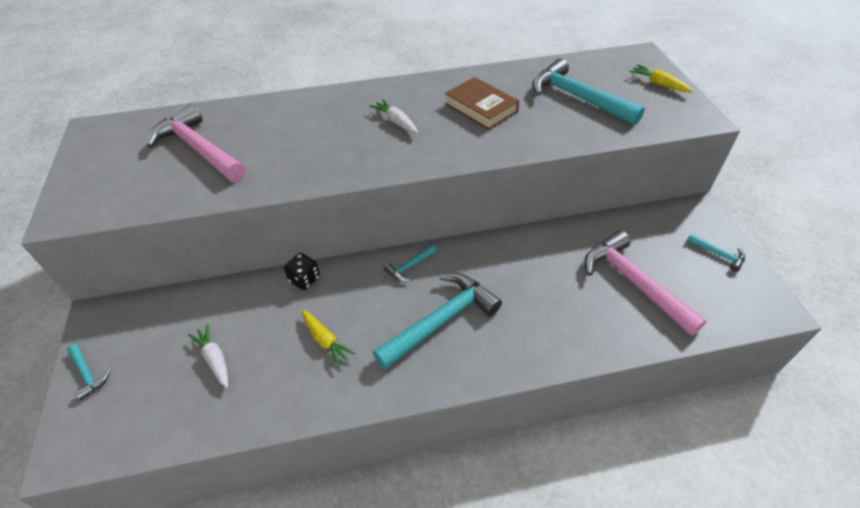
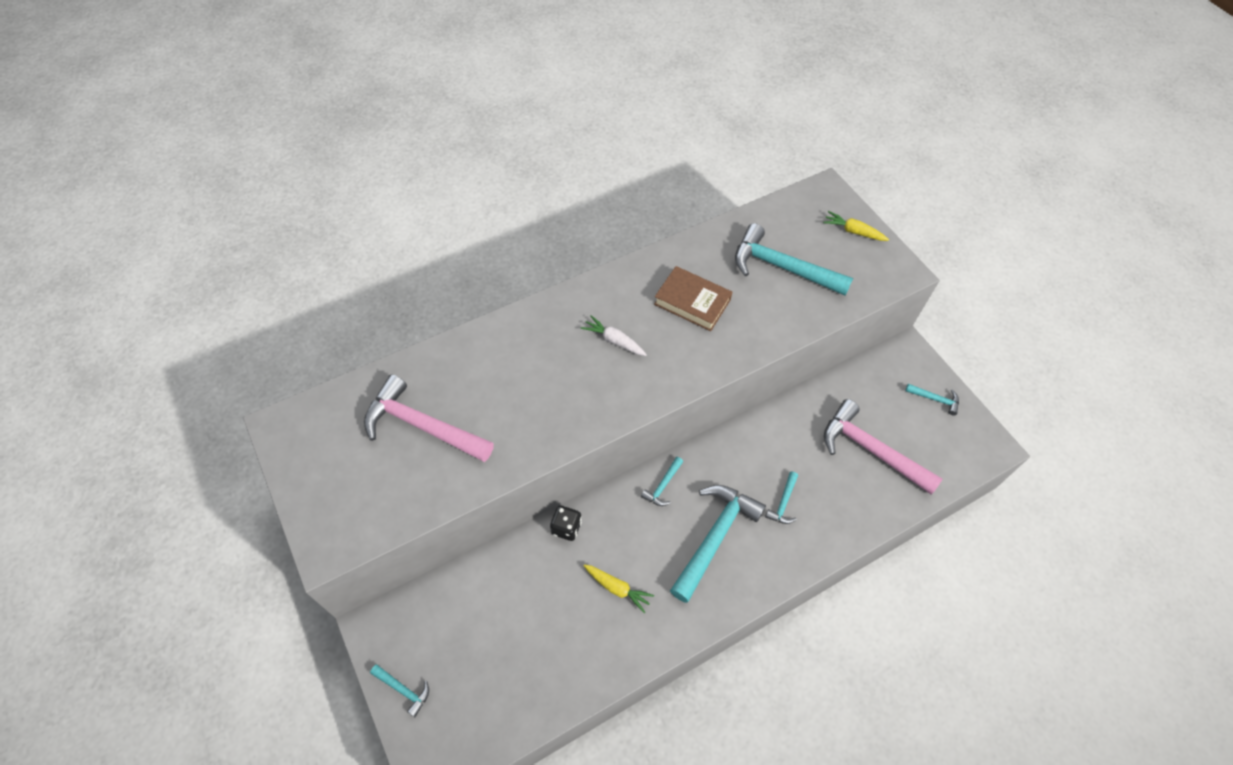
camera: 20 degrees left, 10 degrees up
white carrot [188,324,228,388] -> none
none -> turquoise hammer [765,472,798,524]

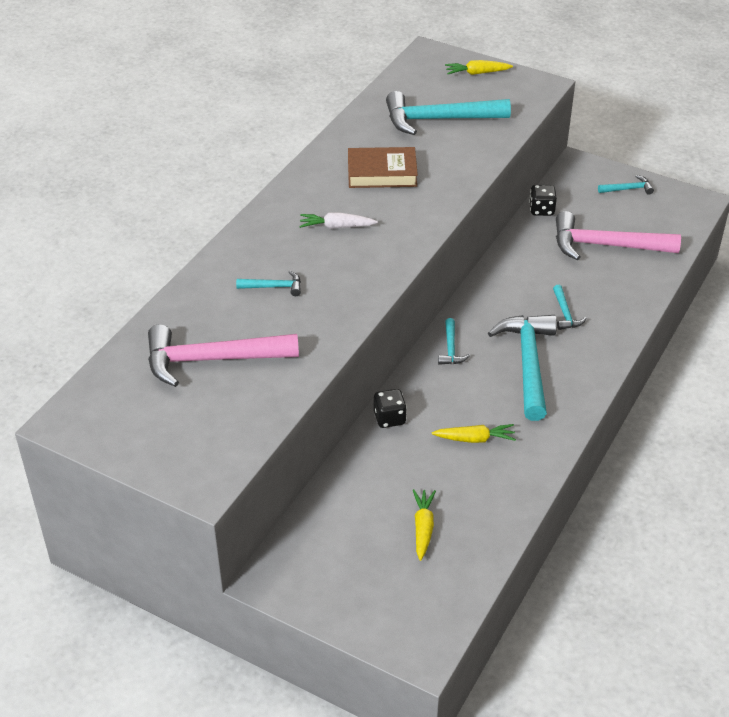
camera: 30 degrees left, 15 degrees down
turquoise hammer [370,664,429,717] -> turquoise hammer moved to [236,271,301,296]
none -> yellow carrot [413,489,436,561]
none -> black dice [529,185,557,216]

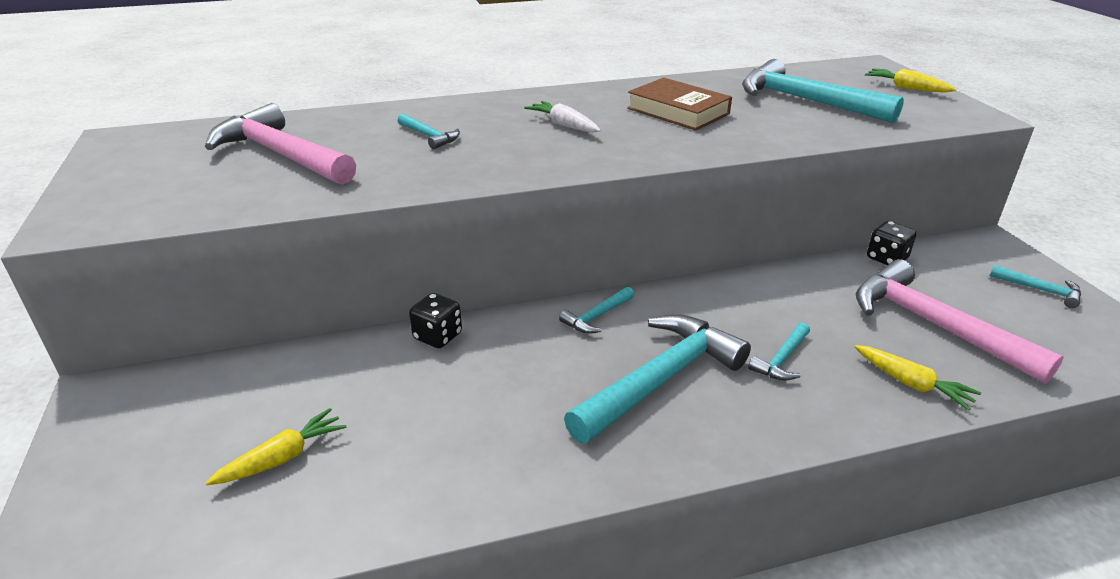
camera: 45 degrees right, 10 degrees down
yellow carrot [432,424,516,443] -> yellow carrot moved to [855,345,981,411]

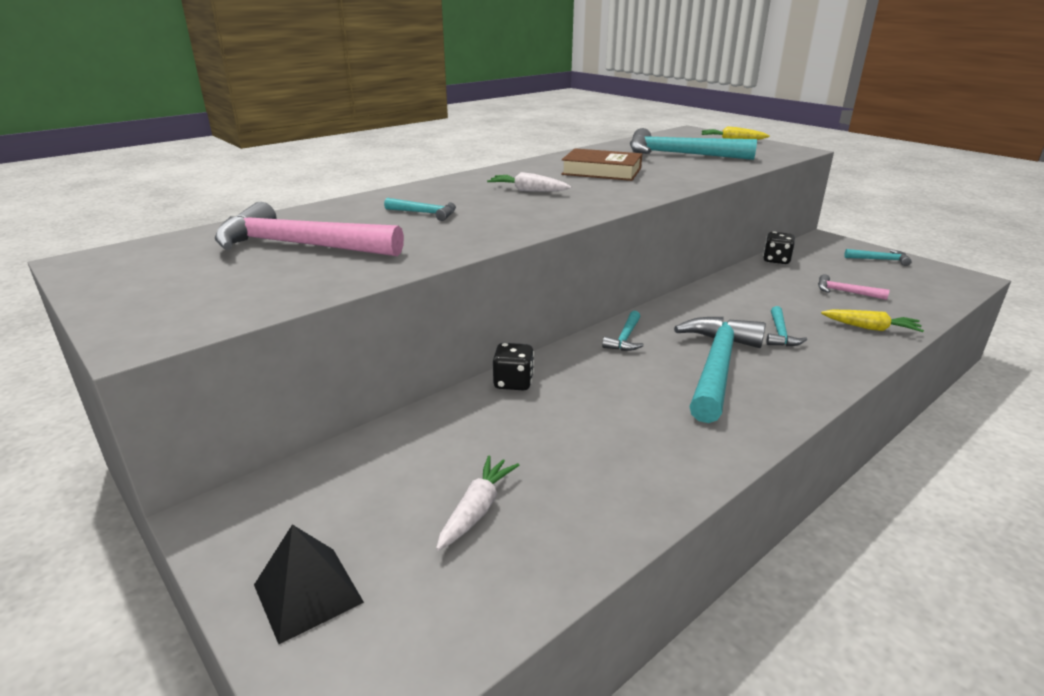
camera: 25 degrees left, 5 degrees down
yellow carrot [205,408,346,485] -> white carrot [436,455,519,551]
pink hammer [856,259,1064,384] -> pink hammer [818,274,890,300], size x0.46
none -> black pyramid [254,524,364,644]

